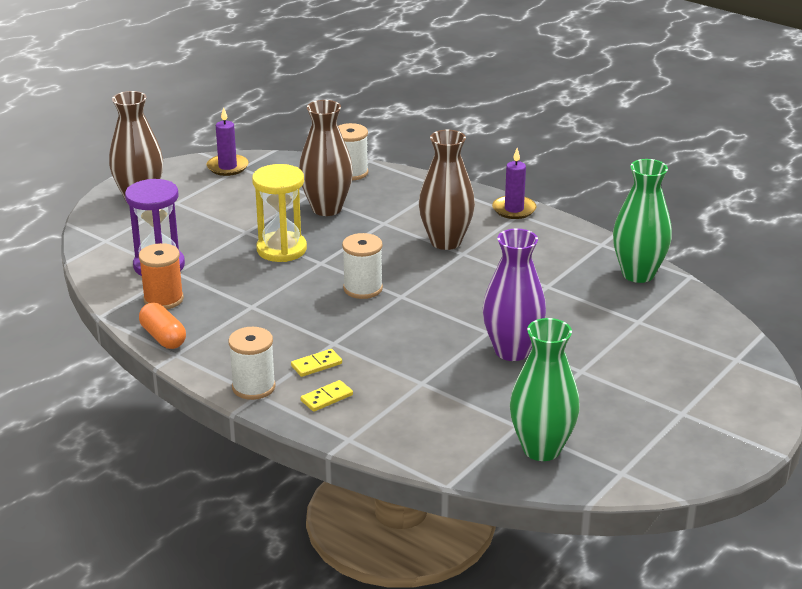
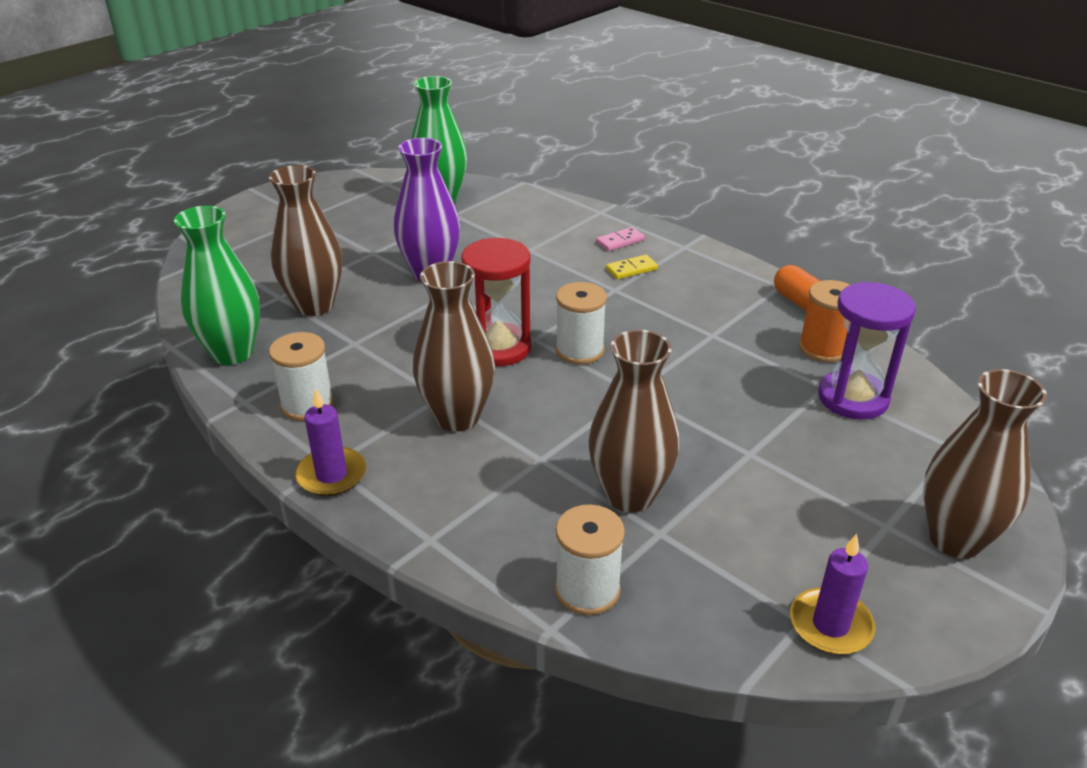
camera: 175 degrees left, 5 degrees up
white spool [228,327,276,400] -> white spool moved to [269,332,334,421]
yellow hourglass [252,164,307,262] -> none
yellow domino [301,380,353,412] -> pink domino [596,227,645,251]
none -> brown vase [269,165,342,316]
none -> red hourglass [461,238,531,366]

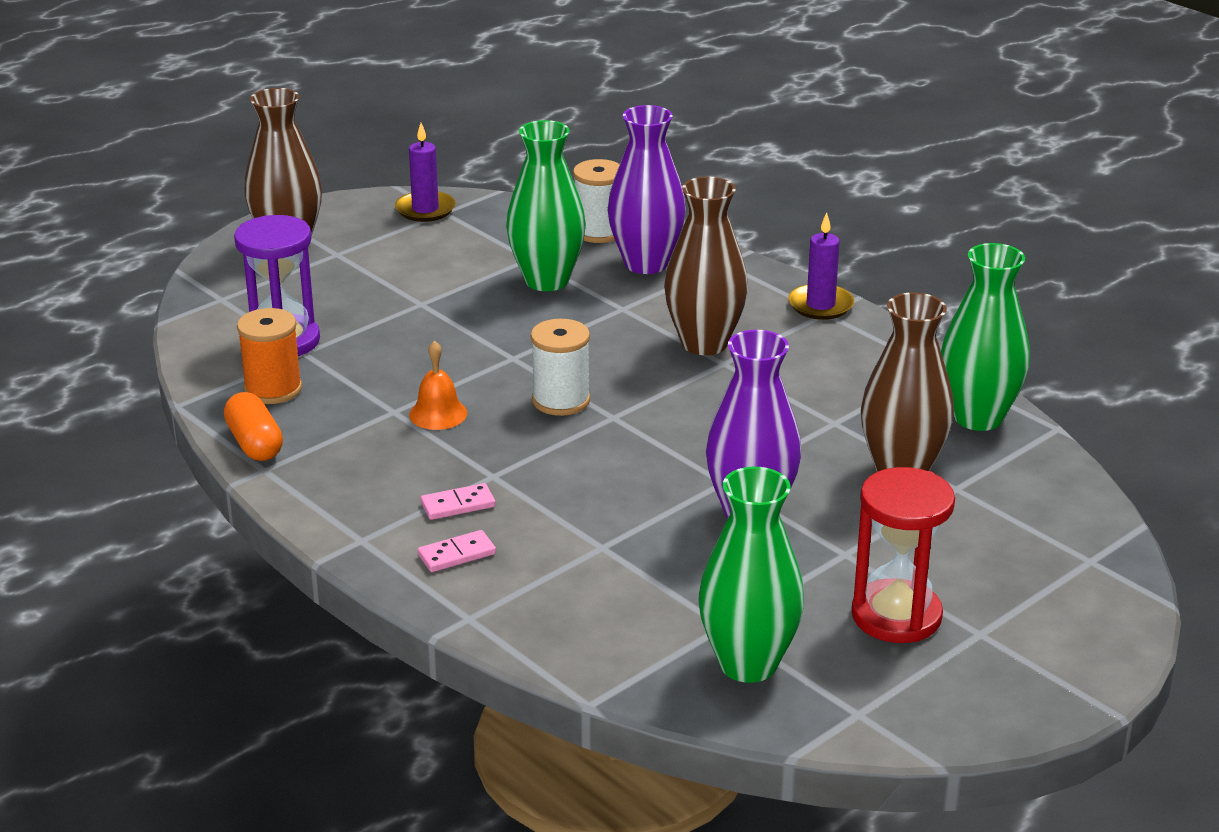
camera: 175 degrees left, 5 degrees down
white spool [269,332,334,421] -> none
red hourglass [461,238,531,366] -> red hourglass moved to [851,467,955,643]
brown vase [588,330,680,512] -> green vase [506,120,586,291]
yellow domino [606,255,658,279] -> pink domino [421,483,495,520]
none -> orange bell [409,341,467,430]
none -> purple vase [608,105,686,274]

